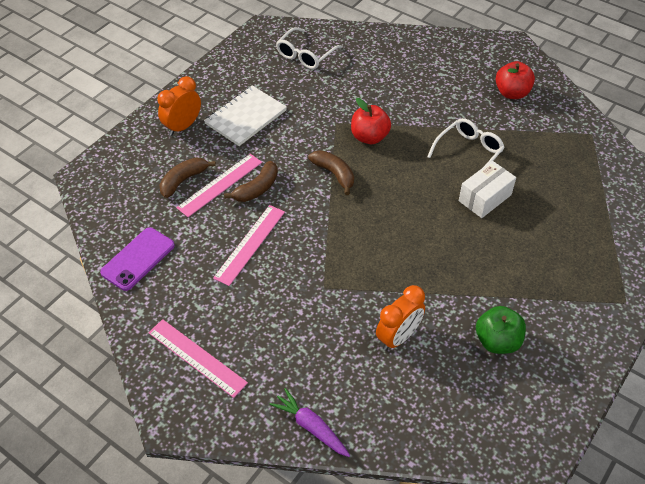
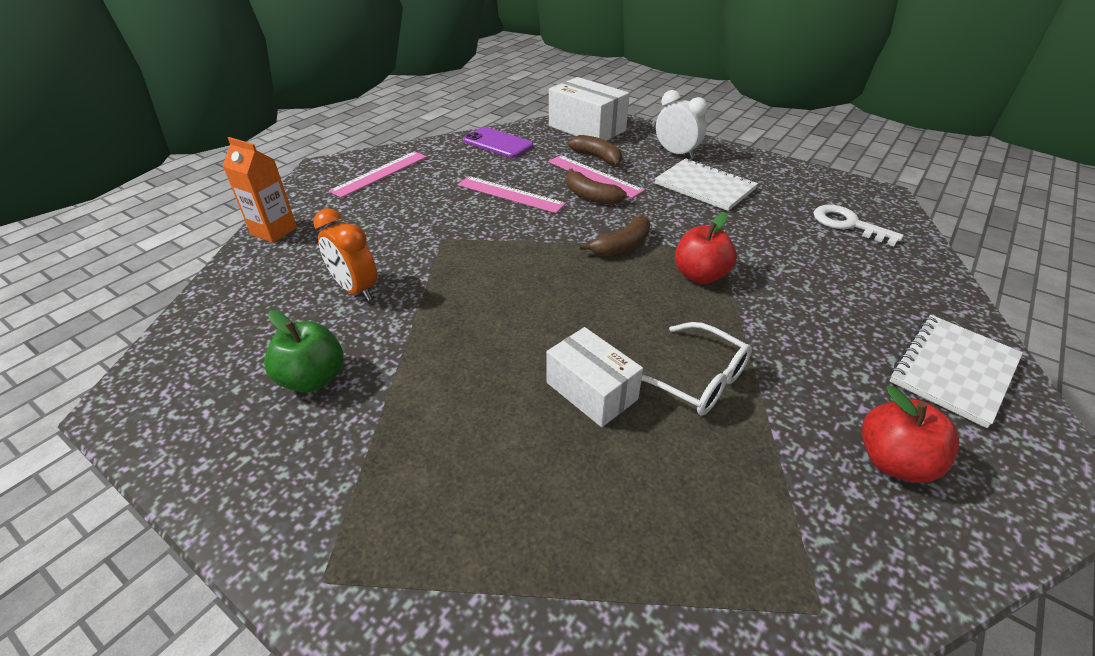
camera: 90 degrees right, 10 degrees down
orange clock [157,76,201,136] -> white clock [656,90,708,159]
purple carrot [270,388,350,457] -> orange carton [223,137,297,243]
white glasses [276,27,343,69] -> white key [814,205,904,246]
none -> white box [549,77,630,141]
none -> white notebook [889,315,1023,428]

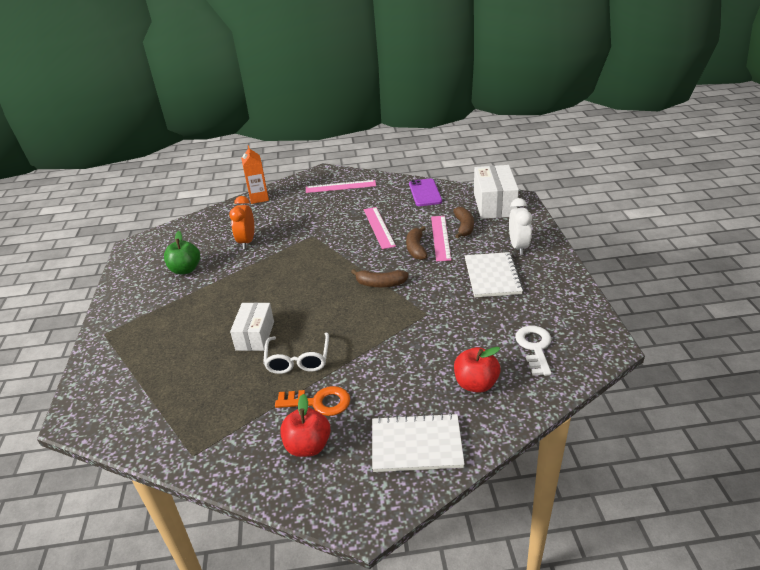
camera: 50 degrees right, 5 degrees down
red apple [675,212,737,284] -> red apple moved to [454,347,501,393]
none -> orange key [275,386,350,416]

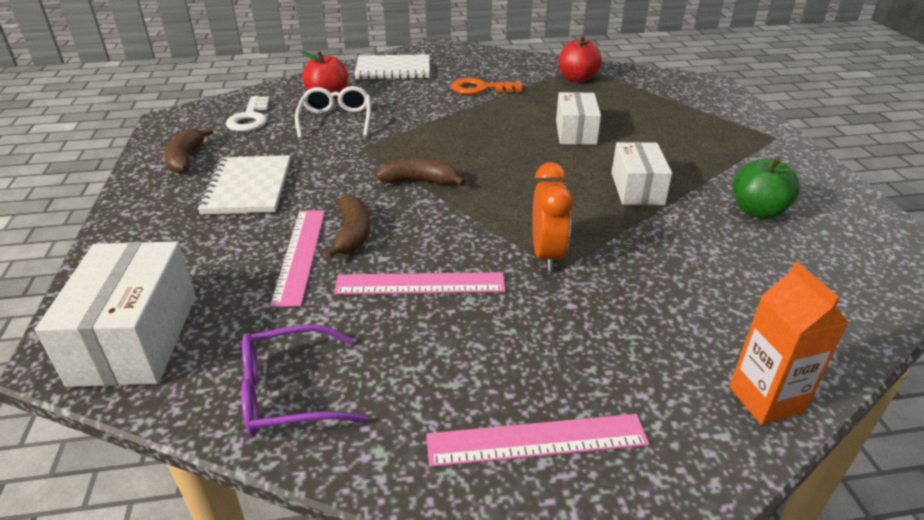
camera: 175 degrees right, 0 degrees up
orange clock [229,196,254,249] -> orange clock moved to [532,162,573,272]
white glasses [263,333,329,374] -> white glasses moved to [295,86,371,139]
red apple [280,394,331,457] -> red apple moved to [558,36,602,82]
pink ruler [364,207,396,249] -> pink ruler turned 75 degrees counterclockwise [334,272,505,295]
purple phone [409,178,442,206] -> purple glasses [241,324,368,436]
brown banana [453,207,474,238] -> brown banana moved to [164,128,213,174]
white clock [509,198,532,255] -> none
none -> white box [612,142,672,205]

